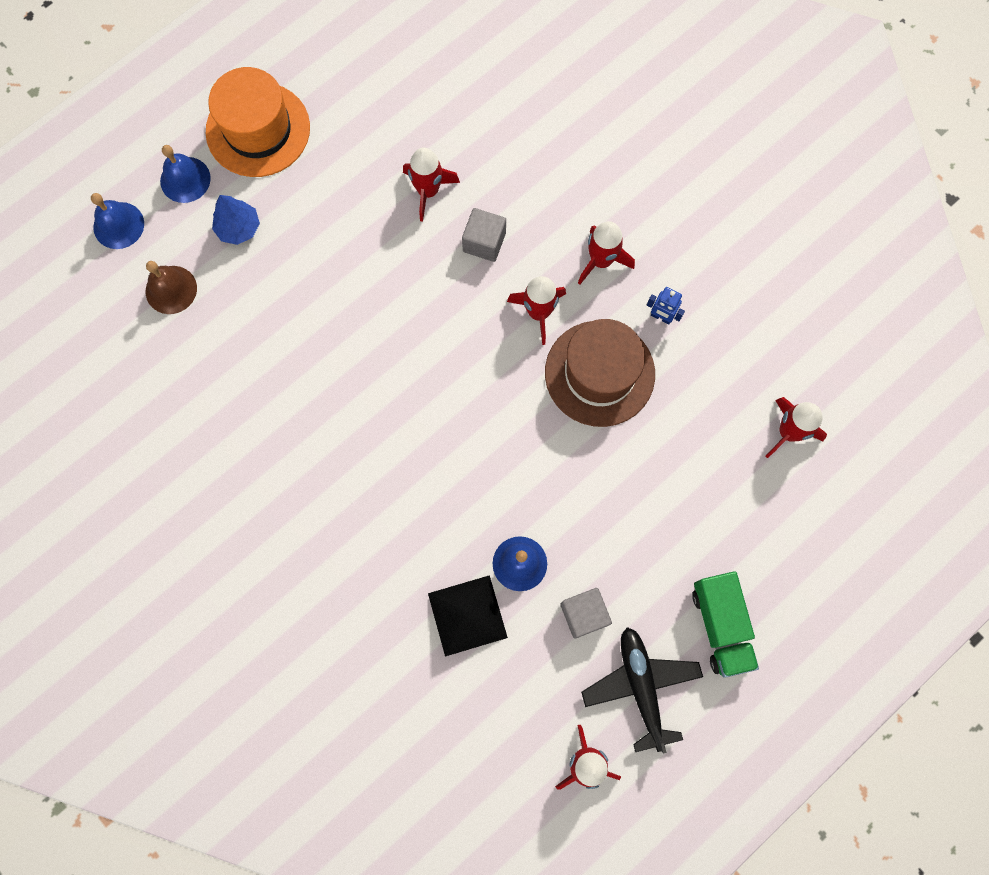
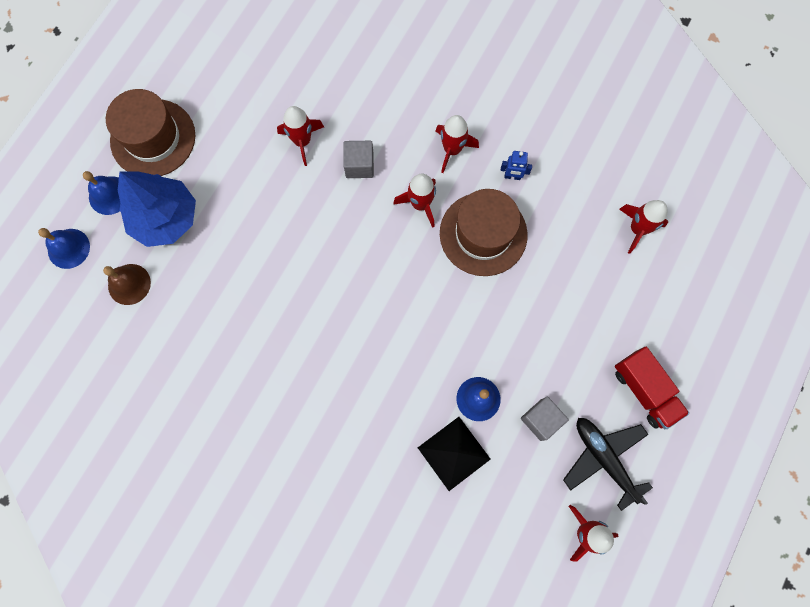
camera: 20 degrees left, 0 degrees up
orange hat [206,67,310,177] -> brown hat [106,89,195,176]
blue tree [212,195,260,245] -> blue tree [118,171,196,247], size x1.90
green truck [692,571,759,678] -> red truck [615,347,689,429]

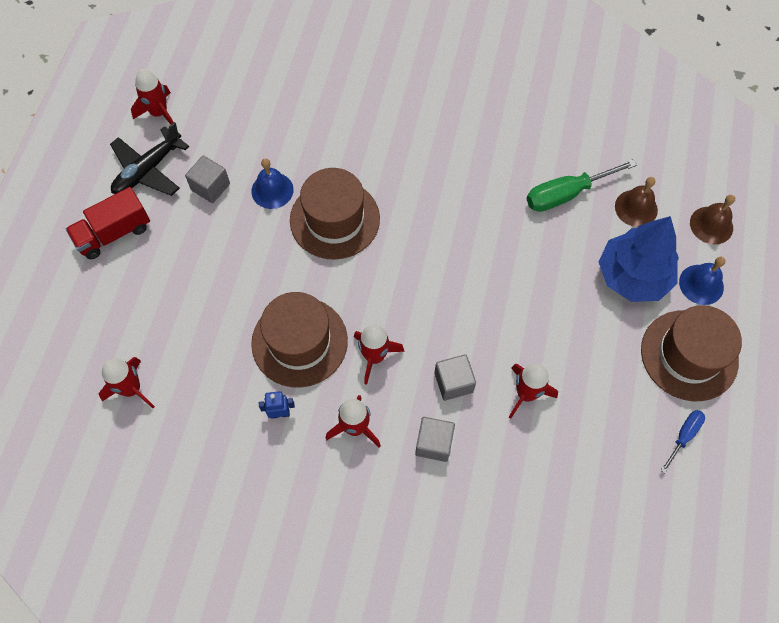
camera: 165 degrees right, 10 degrees down
blue bell [38,228,90,269] -> brown bell [690,195,735,244]
black pyramid [418,417,491,491] -> none
black plane [563,418,653,511] -> black plane turned 90 degrees clockwise [110,122,189,196]
red truck [615,347,689,429] -> red truck turned 75 degrees counterclockwise [66,187,150,259]
none -> brown hat [290,168,380,260]
none -> grey cube [415,417,455,462]
none -> green screwdriver [527,159,637,212]
none -> blue screwdriver [660,410,705,473]

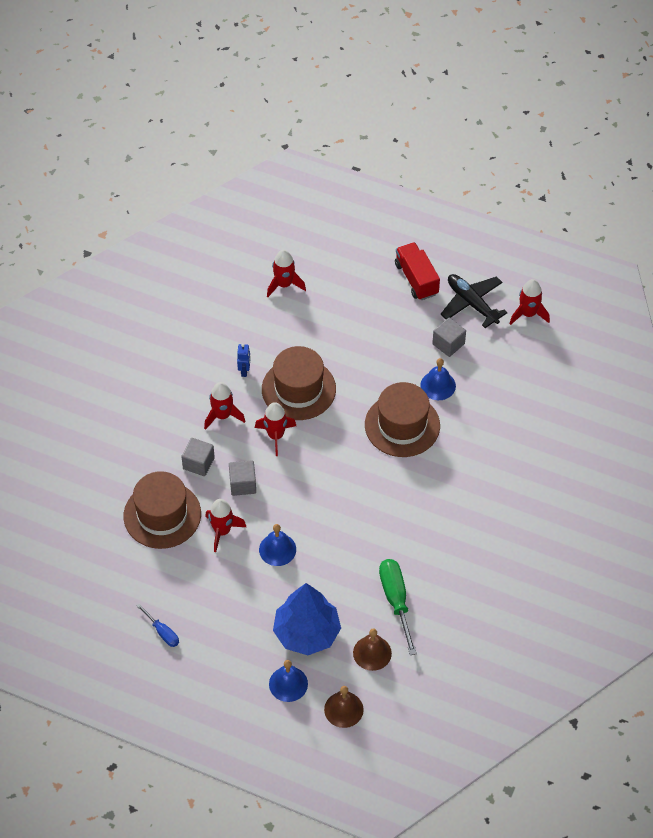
camera: 100 degrees right, 10 degrees down
brown hat [641,305,742,401] -> brown hat moved to [124,471,201,549]
none -> blue bell [259,524,296,566]

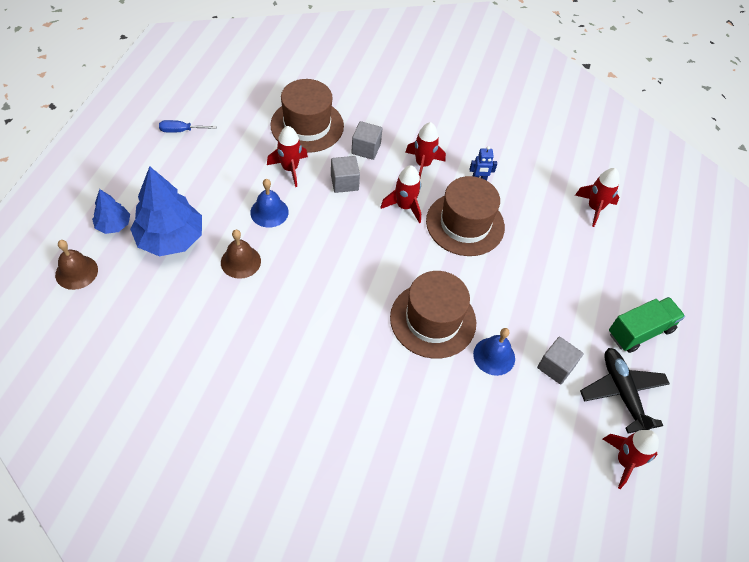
camera: 80 degrees right, 0 degrees up
blue screwdriver [137,603,179,647] -> blue screwdriver turned 45 degrees clockwise [159,120,216,133]
blue bell [269,660,308,702] -> blue tree [92,189,130,234]
brown bell [353,628,392,671] -> brown bell moved to [221,230,261,279]
green screwdriver [379,559,417,655] -> none
red truck [395,242,440,300] -> green truck [609,297,685,353]
black plane [441,274,508,328] -> black plane turned 60 degrees counterclockwise [580,348,670,434]

